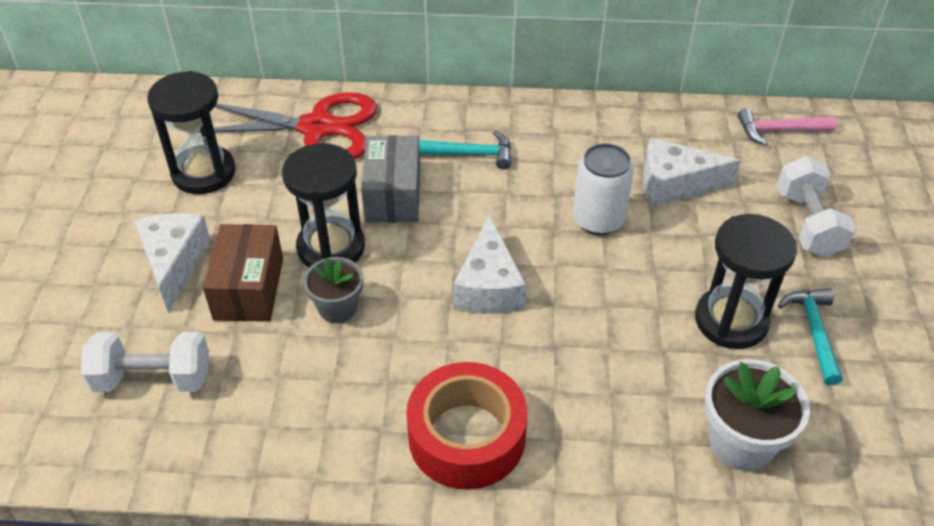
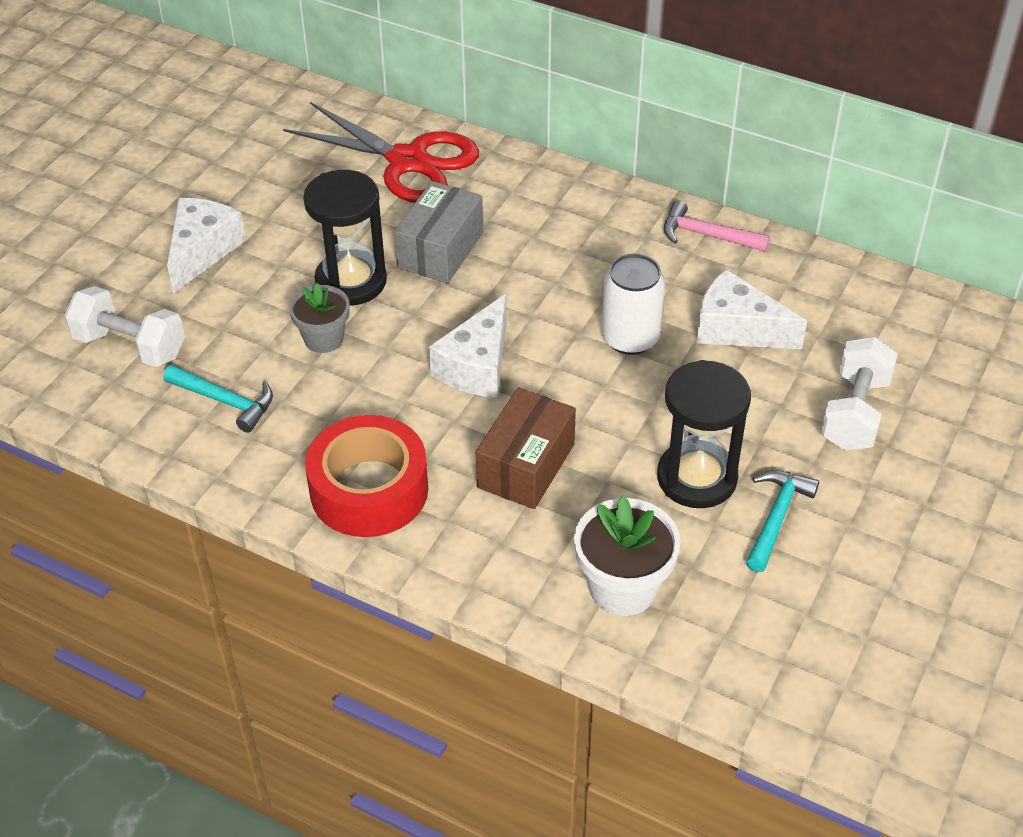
camera: 25 degrees right, 0 degrees up
black hourglass [147,71,236,194] -> none
brown box [203,224,283,322] -> brown box moved to [476,387,576,509]
turquoise hammer [419,131,511,169] -> turquoise hammer moved to [163,365,273,433]
pink hammer [738,108,837,145] -> pink hammer moved to [664,200,770,252]

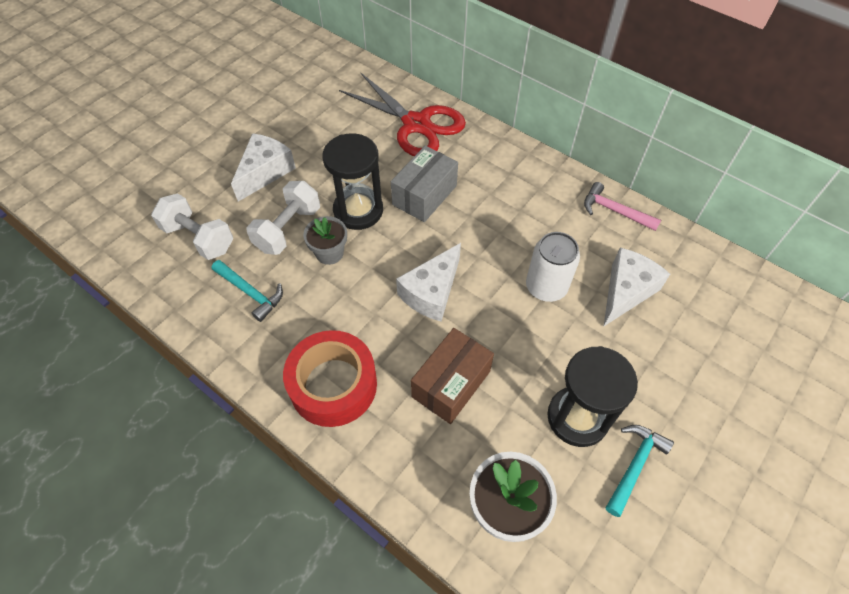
camera: 10 degrees right, 10 degrees up
white cheese [697,269,807,349] -> white cheese turned 90 degrees clockwise [603,248,670,327]
white dumbbell [821,337,898,451] -> white dumbbell moved to [246,181,320,255]

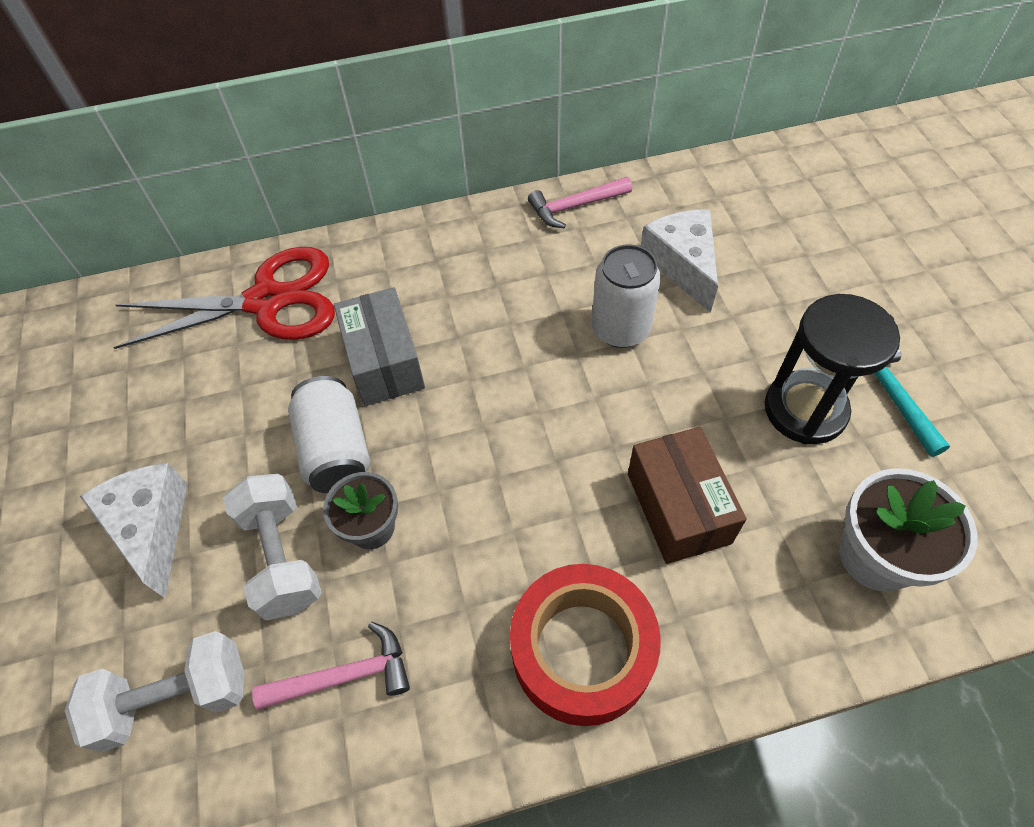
camera: 50 degrees left, 0 degrees up
turquoise hammer [212,260,283,322] -> pink hammer [252,622,410,710]
black hourglass [322,133,383,230] -> white can [288,376,370,493]
white cheese [396,243,461,321] -> none

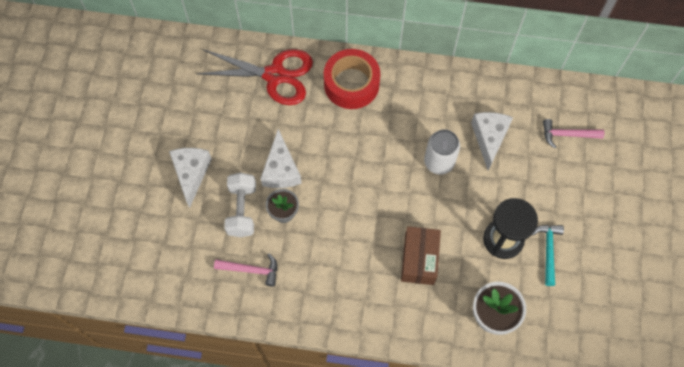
camera: 20 degrees right, 10 degrees up
white dumbbell [65,631,245,752] -> none
white can [288,376,370,493] -> white cheese [260,129,302,188]
grey box [334,287,425,406] -> none
red tape [510,564,661,726] -> red tape moved to [324,49,380,109]
pink hammer [528,177,632,228] -> pink hammer moved to [543,119,604,148]

